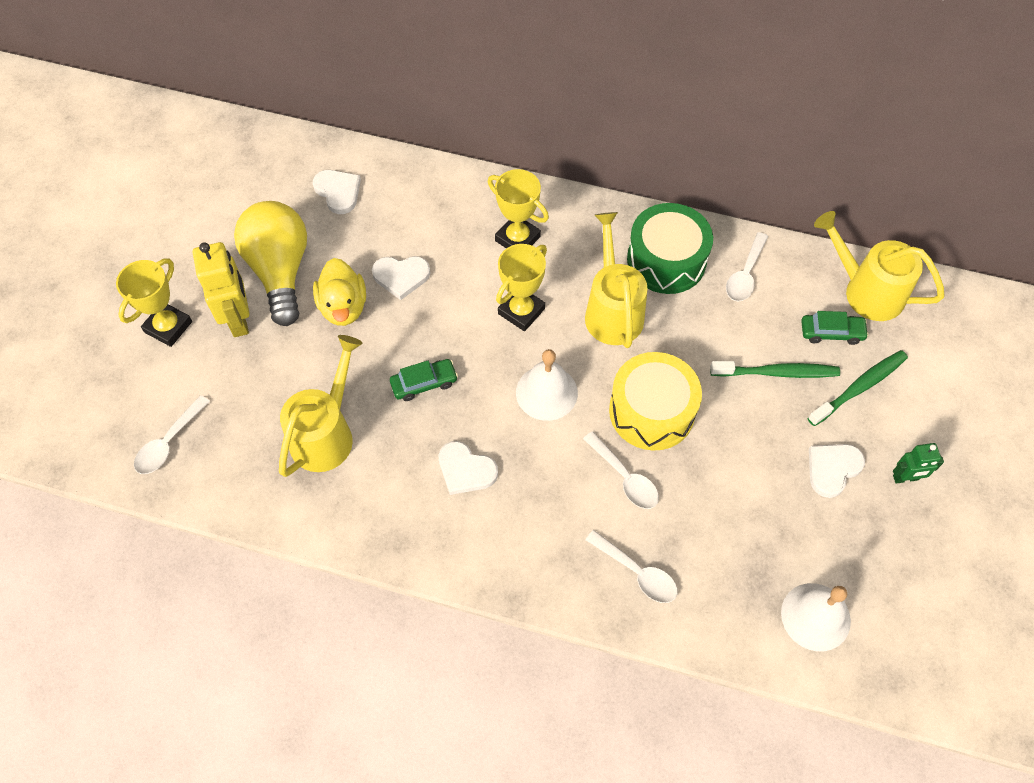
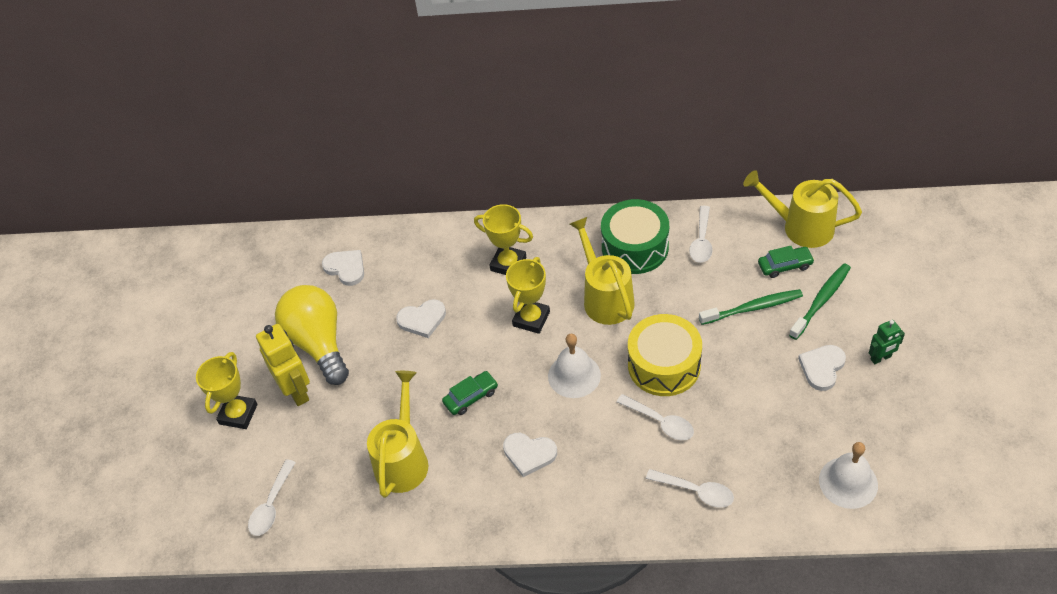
camera: 10 degrees left, 10 degrees down
yellow duck [313,258,366,326] -> none

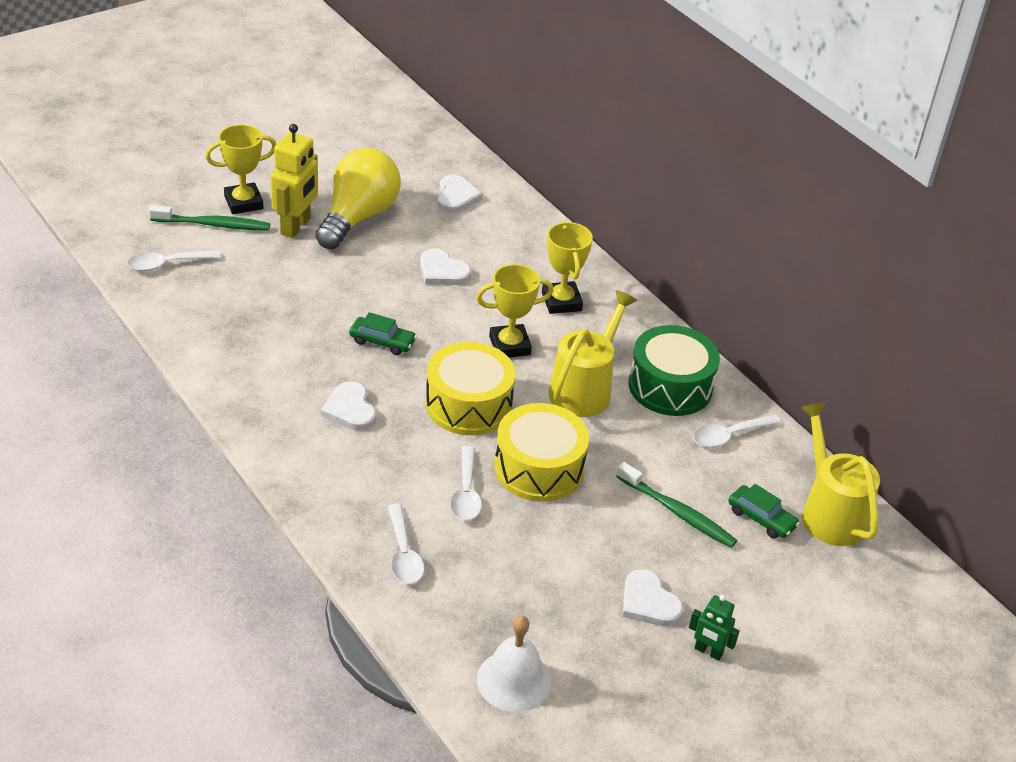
camera: 45 degrees right, 10 degrees down
yellow watering can [367,371,429,498] -> none
white bell [548,334,601,398] -> yellow drum [426,342,516,435]
green toothbrush [789,263,851,340] -> green toothbrush moved to [149,205,270,231]
white heart [798,345,846,391] -> white heart turned 120 degrees counterclockwise [623,569,683,626]

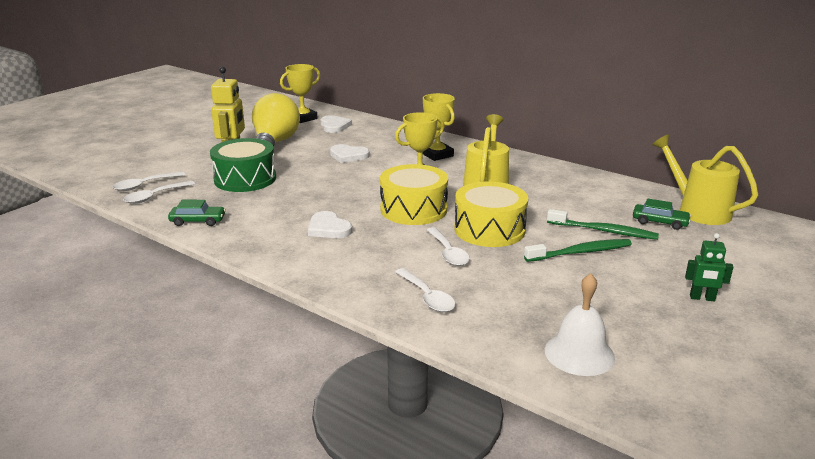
camera: 15 degrees left, 15 degrees down
green toothbrush [149,205,270,231] -> green toothbrush moved to [524,239,632,262]
yellow trophy [205,124,276,214] -> yellow trophy moved to [280,64,320,123]
green car [349,312,417,355] -> green car moved to [168,200,226,226]
white heart [623,569,683,626] -> none
green drum [628,325,720,416] -> green drum moved to [210,138,276,192]
white spoon [693,415,781,447] -> white spoon moved to [123,181,195,204]

